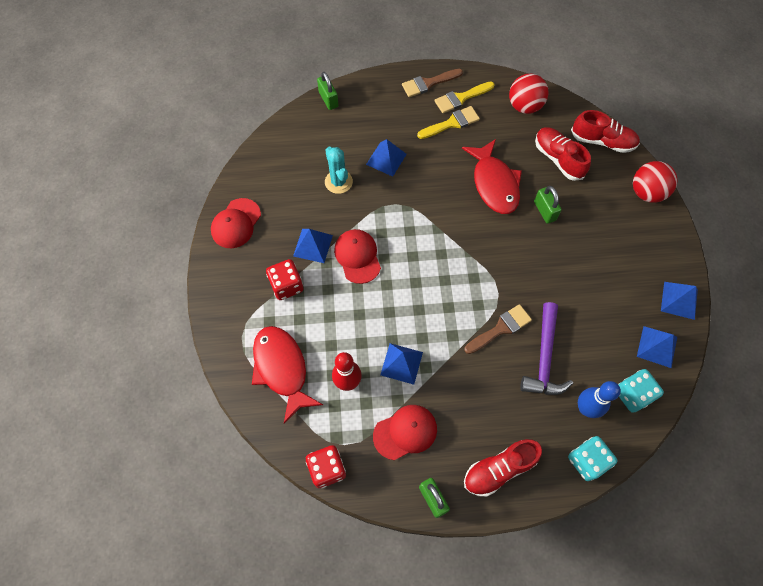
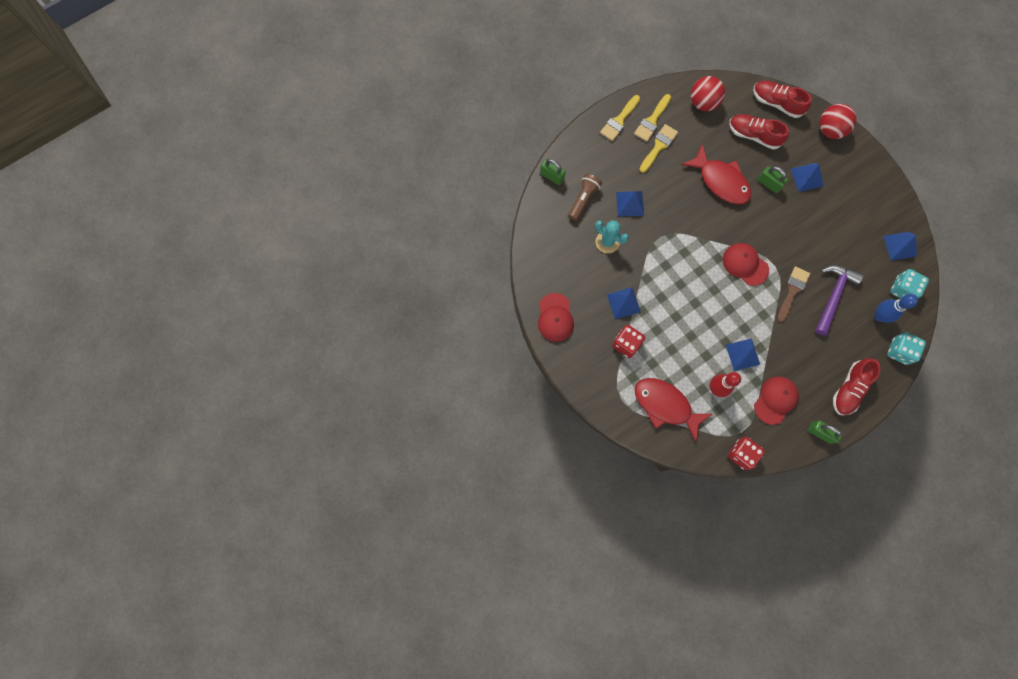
camera: 30 degrees left, 10 degrees up
red cap [334,229,381,284] -> red cap moved to [723,243,769,286]
brown brush [402,69,463,97] -> yellow brush [600,95,640,141]
purple hammer [520,302,573,395] -> purple hammer turned 135 degrees counterclockwise [815,265,863,336]
red shoe [571,110,640,153] -> red shoe turned 135 degrees counterclockwise [753,81,812,118]
blue pyramid [661,282,698,320] -> blue pyramid moved to [791,163,824,192]
none -> brown flashlight [568,174,602,221]

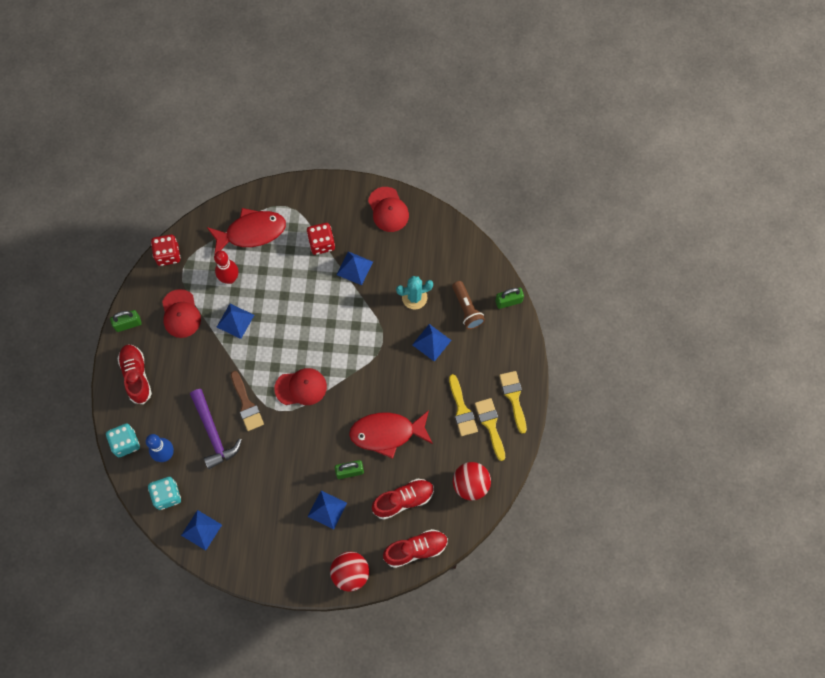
camera: 130 degrees right, 5 degrees down
red cap [538,293,574,342] -> red cap turned 150 degrees counterclockwise [368,187,409,232]

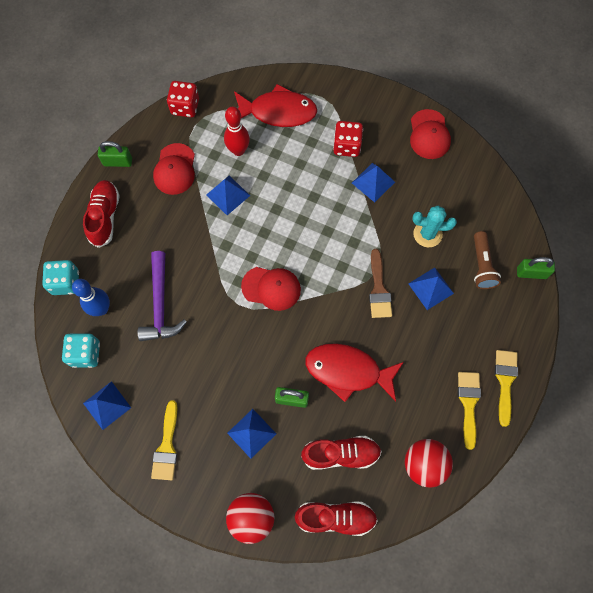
camera: 20 degrees right, 0 degrees up
brown brush [231,371,264,431] -> brown brush moved to [369,249,392,318]
yellow brush [449,374,478,436] -> yellow brush moved to [151,400,177,480]

